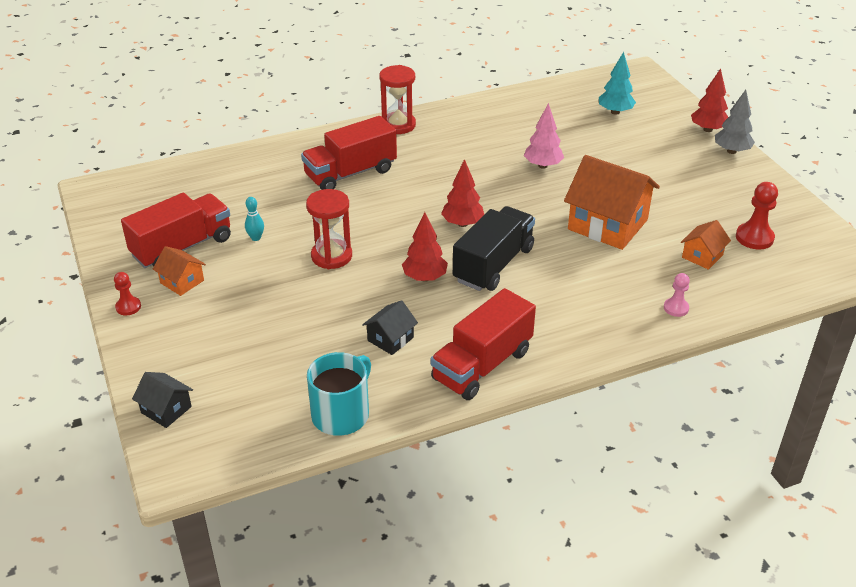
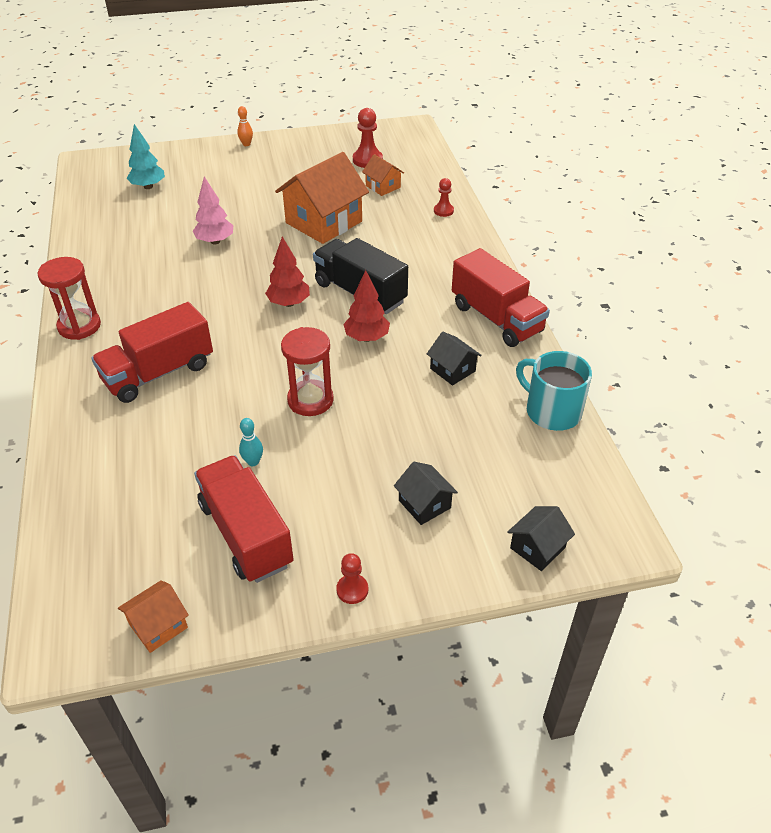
camera: 80 degrees left, 5 degrees up
orange house [153,246,206,296] -> orange house moved to [118,580,189,653]
red truck [301,116,397,190] -> red truck turned 75 degrees clockwise [91,302,213,403]
pink pawn [664,273,690,317] -> red pawn [434,178,454,217]
red tree [691,69,728,132] -> none
grey tree [715,90,755,154] -> orange bowling pin [237,106,253,146]
none -> black house [394,462,458,525]

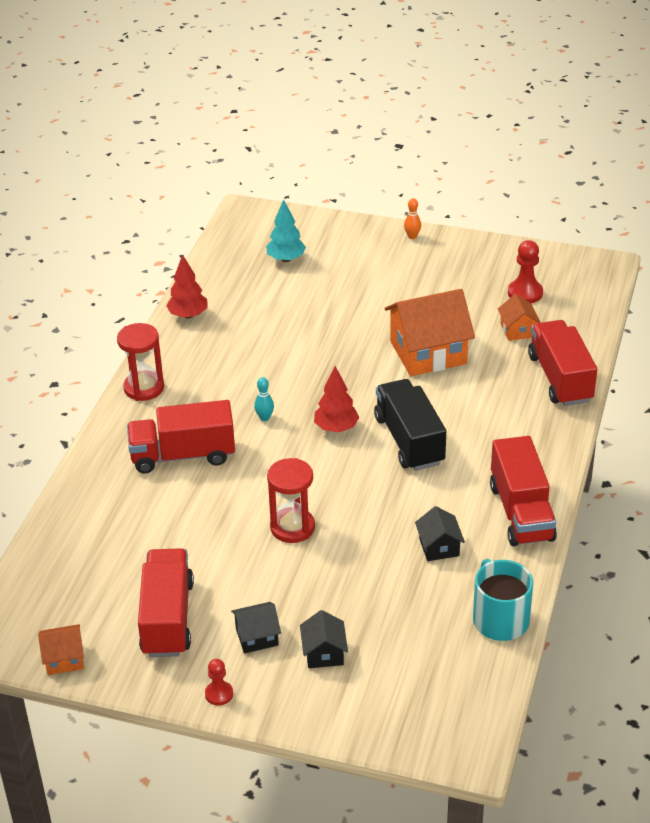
camera: 30 degrees right, 5 degrees down
pink tree [193,177,233,245] -> none
turquoise bowling pin [239,418,263,466] -> turquoise bowling pin moved to [254,377,274,421]
red tree [343,270,390,342] -> red tree moved to [166,254,207,319]
red pawn [434,178,454,217] -> red truck [528,320,597,406]
black house [507,506,575,571] -> black house moved to [231,602,281,653]

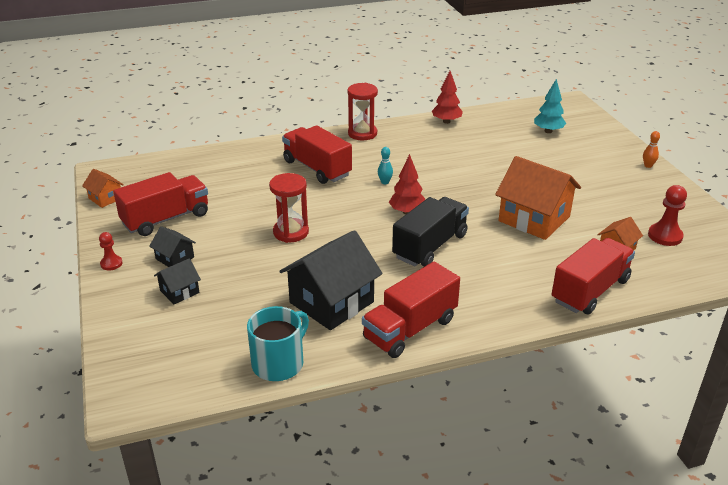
camera: 55 degrees right, 5 degrees down
black house [415,506,465,561] -> black house [280,230,383,330], size x2.06

